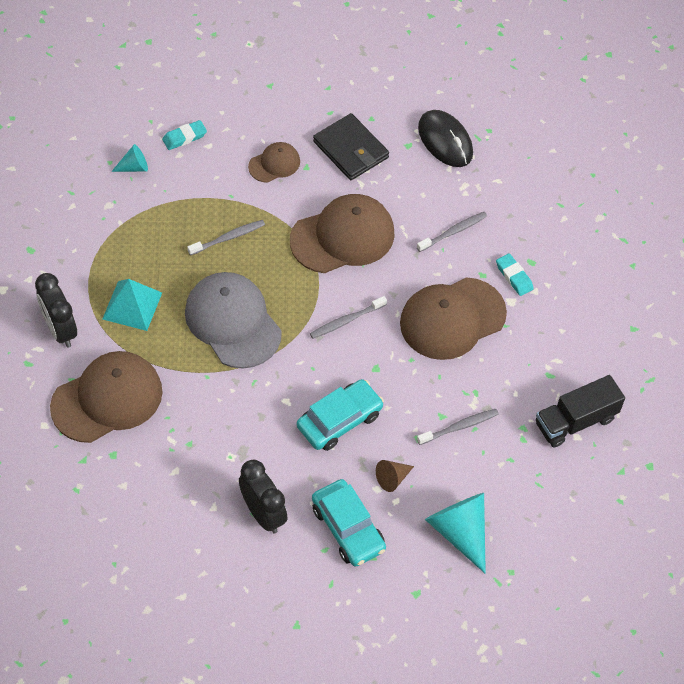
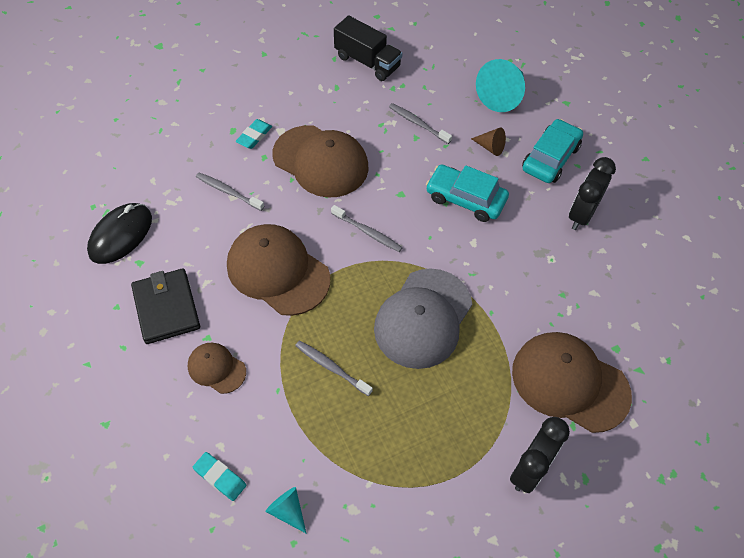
camera: 115 degrees left, 0 degrees up
turquoise pyramid [102,279,162,331] -> none
black wallet [313,113,389,180] -> black wallet turned 45 degrees counterclockwise [131,268,200,344]

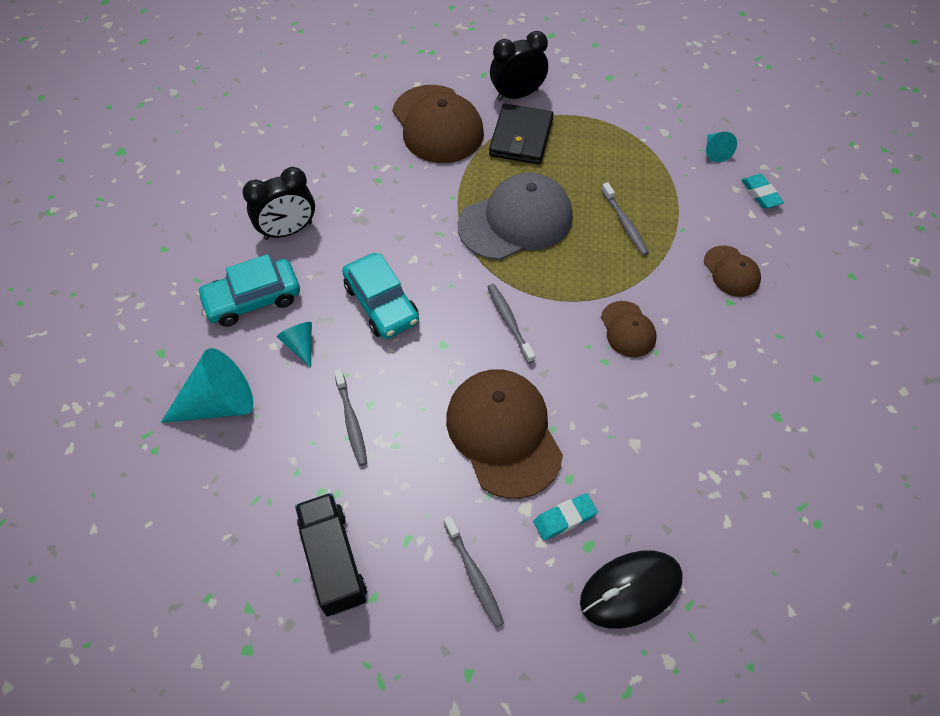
camera: 145 degrees left, 0 degrees up
black mouse [87,203,152,264] -> black mouse moved to [580,551,683,628]
black wallet [131,268,200,344] -> black wallet moved to [489,104,554,164]
grey toothbrush [196,173,264,211] -> grey toothbrush moved to [444,516,504,627]
brown cap [227,224,330,316] -> brown cap [601,301,656,357], size x0.51
brown cone [471,127,506,156] -> turquoise cone [277,322,312,368]

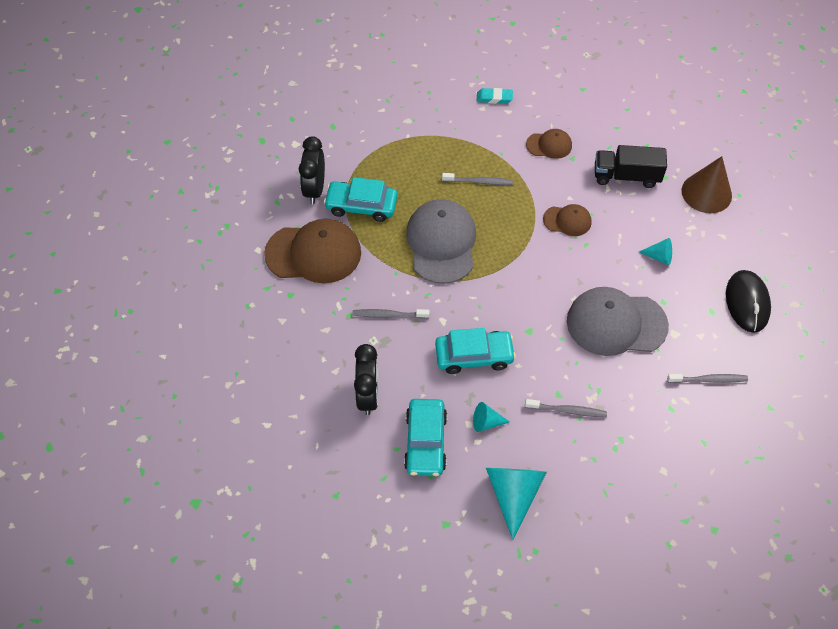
camera: 65 degrees left, 0 degrees up
black truck [295,493,367,616] -> black truck moved to [595,145,667,188]
brown cap [446,369,563,499] -> grey cap [567,287,669,356]
grey toothbrush [487,284,535,363] -> grey toothbrush moved to [352,309,430,319]
black wallet [489,104,554,164] -> turquoise car [324,177,398,222]
turquoise eraser [533,493,598,541] -> none
turquoise cone [706,132,737,163] -> turquoise cone moved to [639,238,672,265]
none -> brown cone [682,156,732,213]

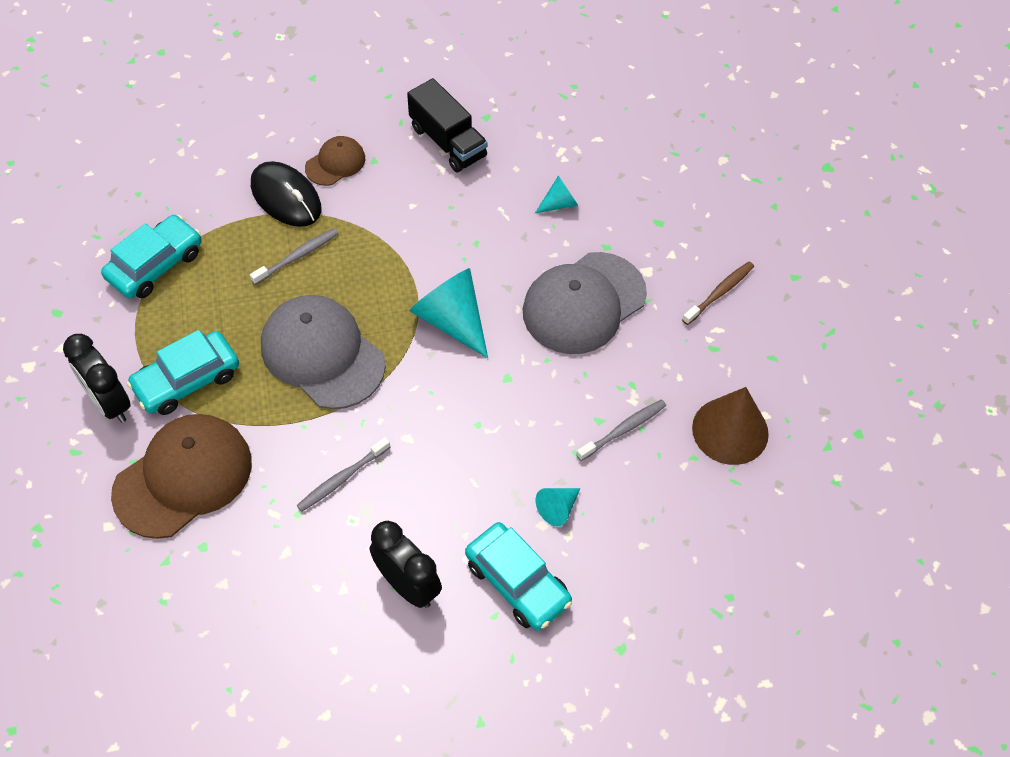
camera: 45 degrees left, 0 degrees up
turquoise car [435,328,516,374] -> turquoise car moved to [101,215,201,298]
turquoise eraser [477,88,513,104] -> none
turquoise cone [486,468,547,540] -> turquoise cone moved to [410,268,488,358]
brown cap [543,204,592,236] -> none
black truck [595,145,667,188] -> black truck turned 90 degrees counterclockwise [407,78,488,173]
grey toothbrush [667,374,748,383] -> brown toothbrush [682,262,754,325]
brown cone [682,156,732,213] -> brown cone moved to [692,387,769,465]
black mouse [726,270,771,333] -> black mouse moved to [251,161,321,227]

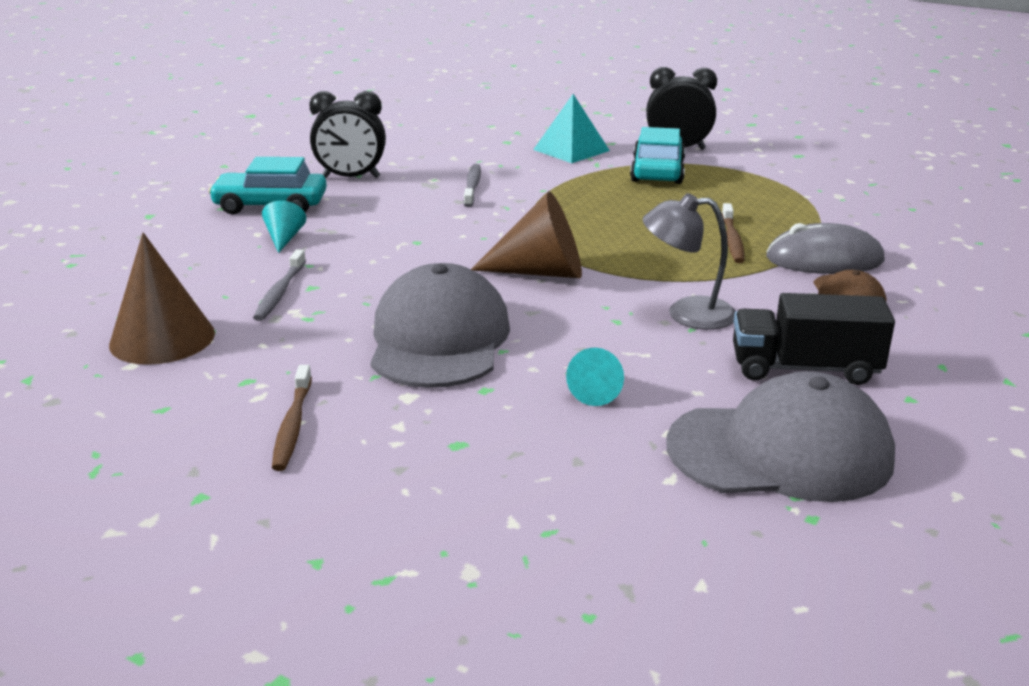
camera: 135 degrees right, 30 degrees down
turquoise car [101,215,201,298] -> none
brown cap [111,414,252,539] -> turquoise pyramid [533,94,610,163]
grey toothbrush [250,228,338,285] -> brown toothbrush [722,203,745,263]
black mouse [251,161,321,227] -> grey mouse [766,223,885,274]
grey cap [261,295,386,409] -> grey cap moved to [666,371,895,502]
turquoise cone [410,268,488,358] -> brown cone [471,191,582,278]
none -> grey lamp [643,193,736,330]

